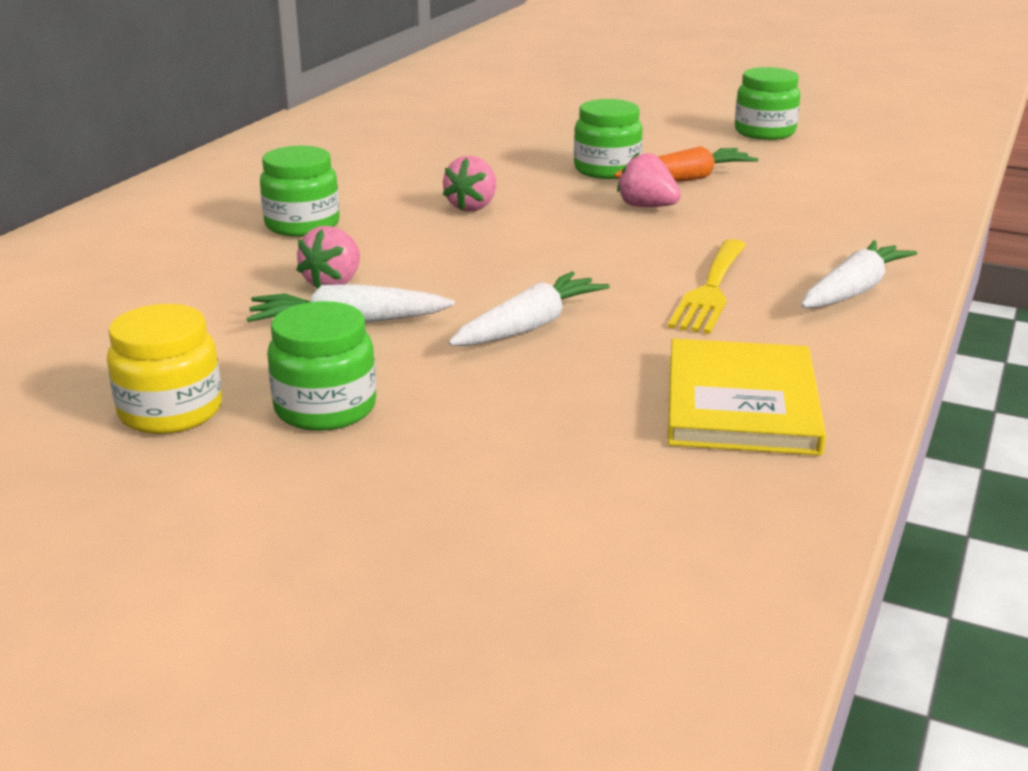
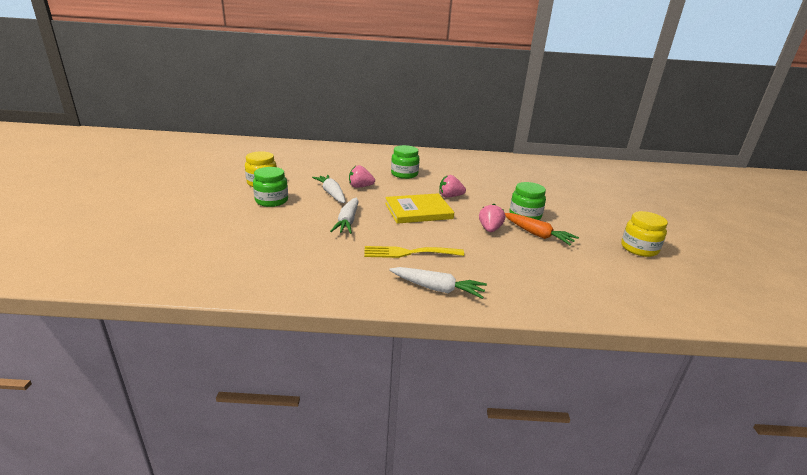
camera: 65 degrees right, 0 degrees up
white carrot [448,272,610,346] -> white carrot turned 75 degrees clockwise [330,198,359,234]
yellow book [668,339,826,456] -> yellow book moved to [385,193,454,224]
green jar [735,67,800,140] -> yellow jar [621,211,668,257]

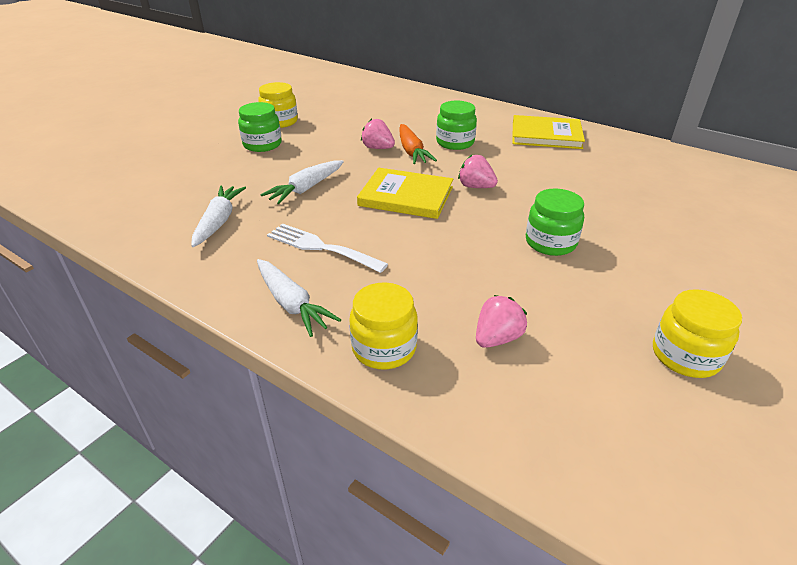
camera: 35 degrees right, 10 degrees up
white carrot [312,175,345,203] -> white carrot moved to [191,186,246,247]
yellow fork [364,246,464,258] -> white fork [267,223,388,273]
pink strawberry [479,204,505,232] -> pink strawberry moved to [476,295,527,348]
orange carrot [505,213,579,245] -> orange carrot moved to [399,124,437,164]
none -> yellow jar [349,282,418,369]
none -> yellow book [512,115,585,149]

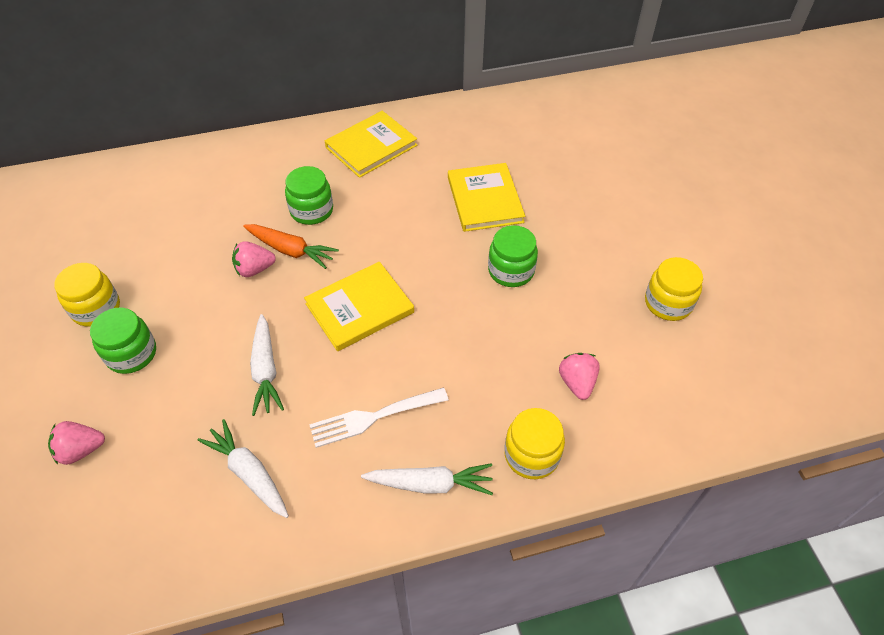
camera: 50 degrees left, 15 degrees up
pink strawberry [458,155,498,188] -> pink strawberry moved to [48,421,105,465]
none -> yellow book [448,163,525,232]

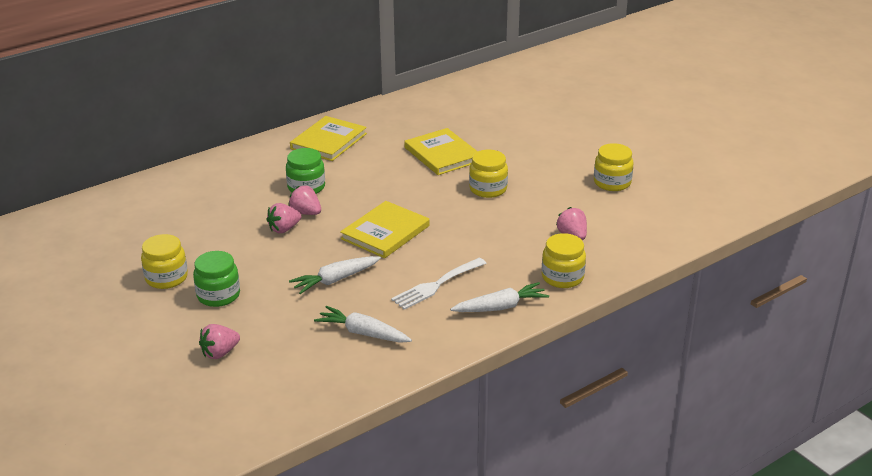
camera: 20 degrees left, 20 degrees down
orange carrot [243,224,339,269] -> pink strawberry [288,186,321,215]
white carrot [250,314,284,416] -> white carrot turned 90 degrees clockwise [289,256,381,294]
green jar [488,225,538,287] -> yellow jar [469,150,508,198]

